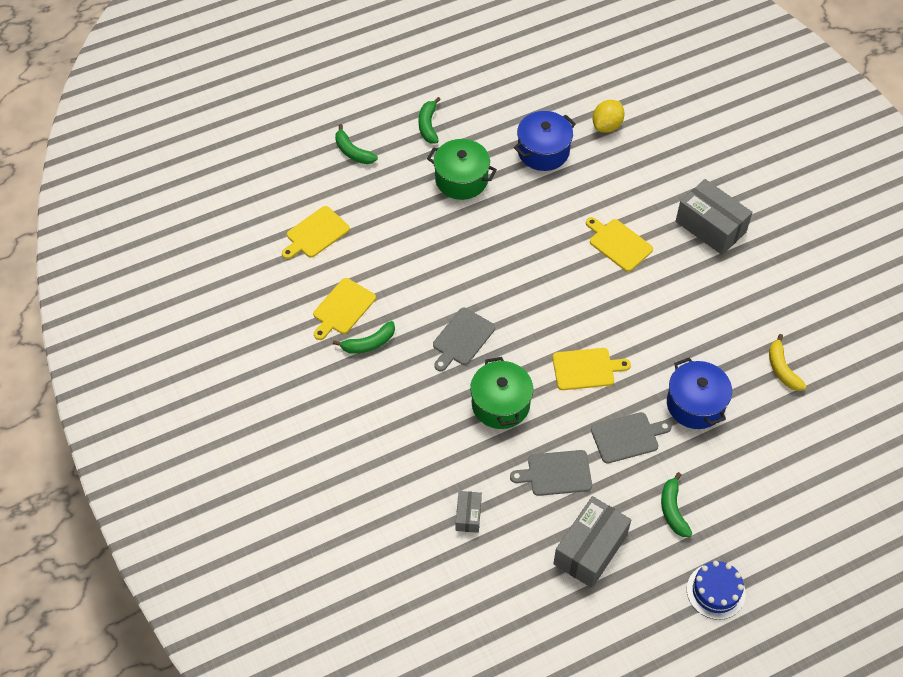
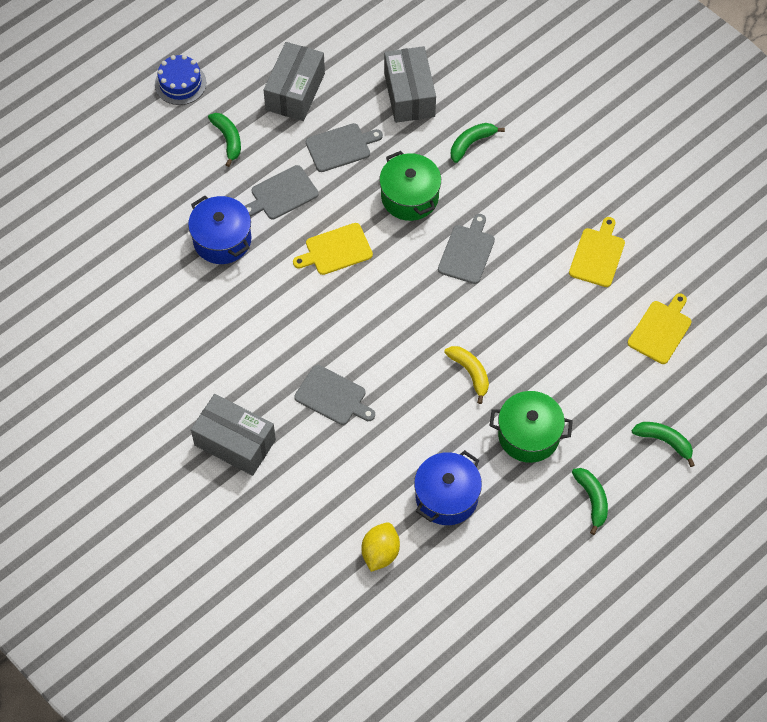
camera: 165 degrees right, 5 degrees up
green banana [333,321,395,354] -> green banana moved to [451,123,505,163]
grey box [456,491,482,533] -> grey box [384,46,436,123], size x1.94
yellow cutting board [586,217,653,272] -> grey cutting board [294,365,375,425]
yellow banana [769,334,806,391] -> yellow banana moved to [444,346,489,404]

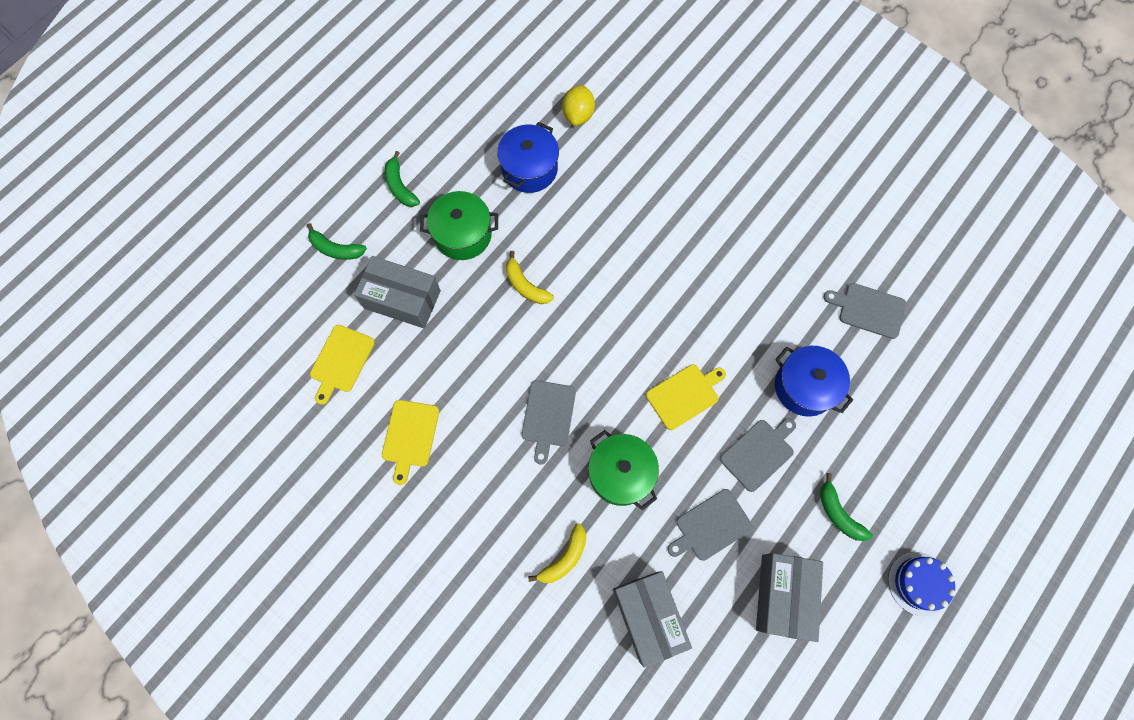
camera: 170 degrees right, 10 degrees up
grey box [191,394,276,476] -> grey box moved to [354,256,441,329]
grey cutting board [294,365,375,425] -> grey cutting board moved to [824,283,906,339]
green banana [451,123,505,163] -> yellow banana [528,523,586,583]

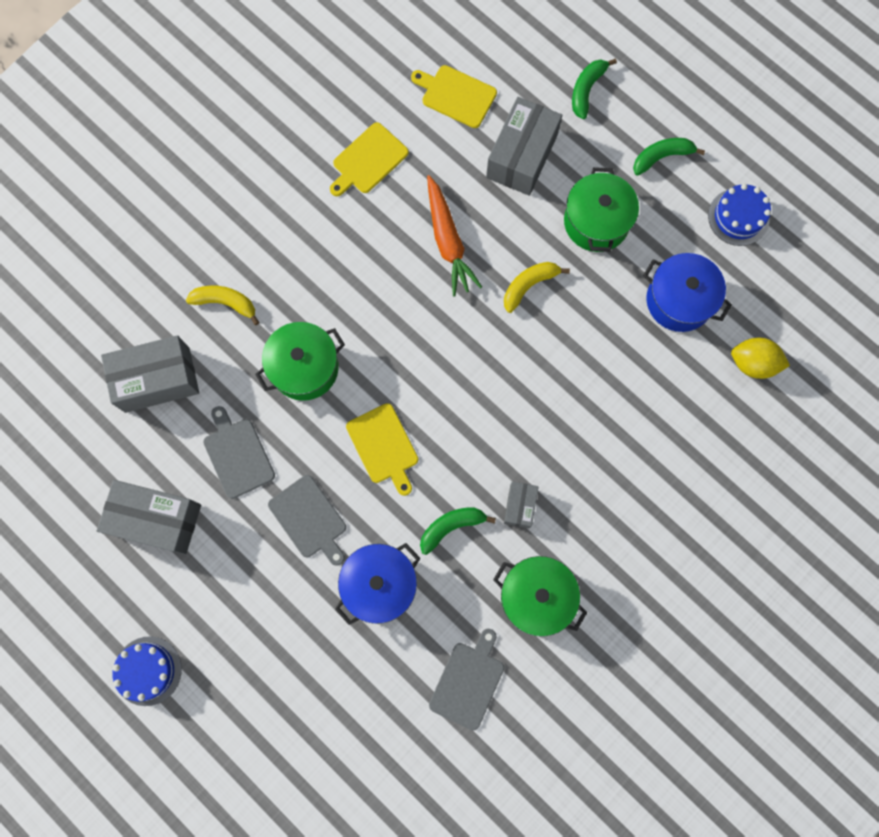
camera: 95 degrees right, 5 degrees up
yellow cutting board [382,400,439,485] -> yellow cutting board turned 60 degrees counterclockwise [330,122,409,196]
grey cutting board [522,380,576,464] -> none
yellow banana [528,523,586,583] -> yellow banana turned 150 degrees clockwise [186,285,260,325]
green banana [820,473,873,541] -> green banana moved to [420,507,496,555]
none -> orange carrot [427,175,482,296]
none -> green pot [493,556,587,637]
none -> grey box [504,481,539,528]
none -> blue cake [708,184,771,246]

